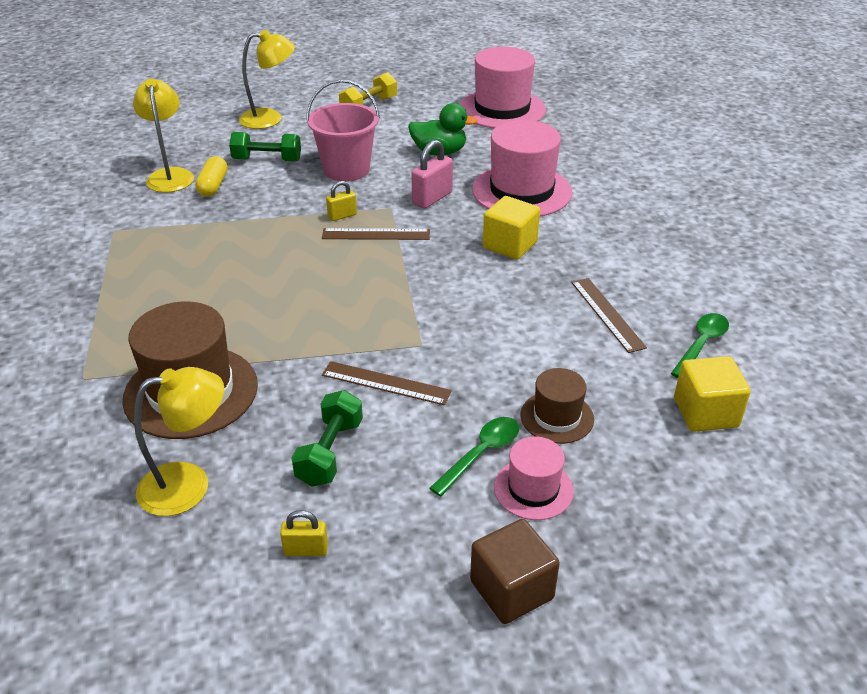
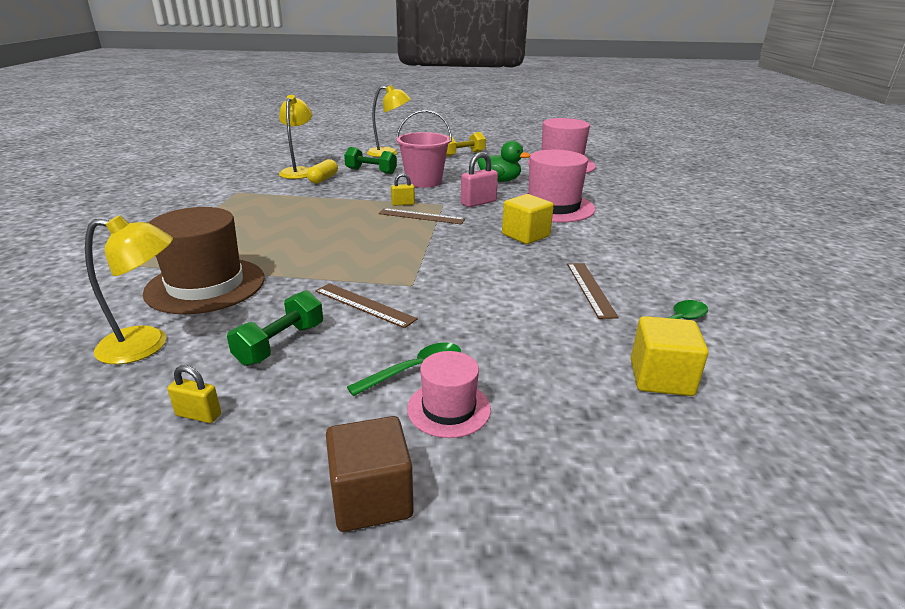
camera: 15 degrees right, 10 degrees down
brown hat [521,368,594,444] -> none

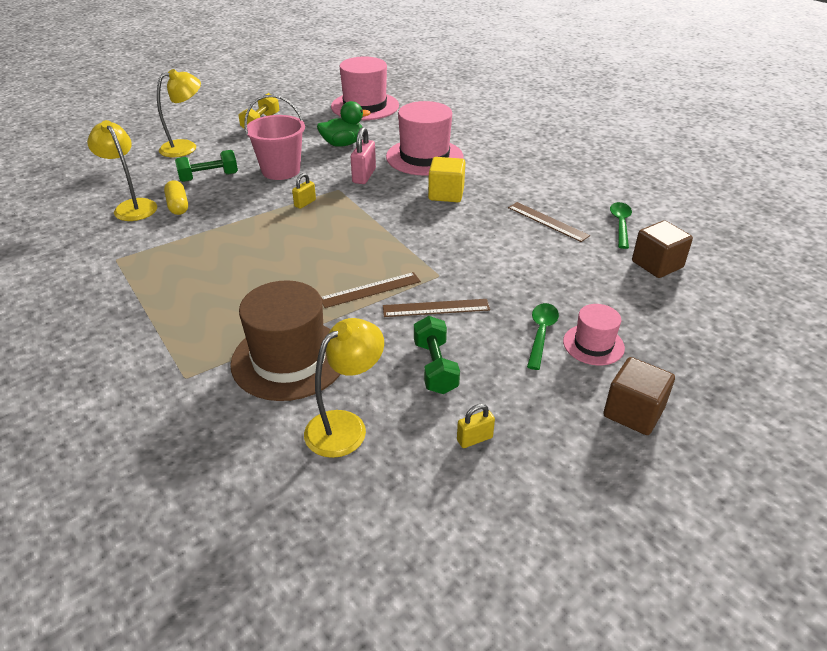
camera: 40 degrees left, 10 degrees up
brown ruler [378,208,465,224] -> brown ruler moved to [321,272,421,308]
yellow cube [631,316,709,396] -> brown cube [632,220,693,278]

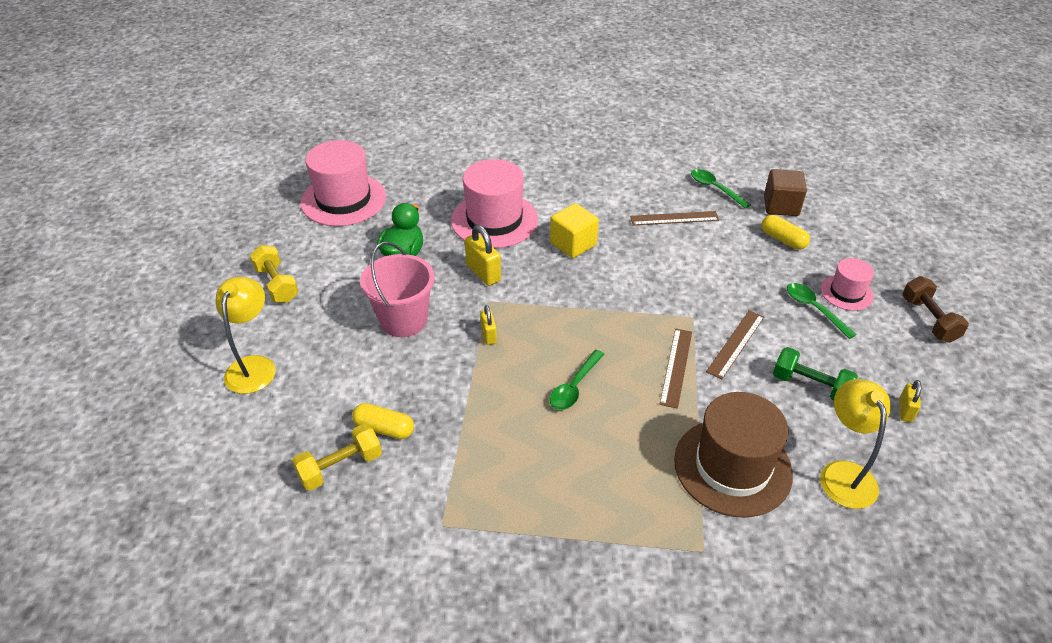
camera: 50 degrees left, 5 degrees up
yellow lamp [87,120,157,221] -> yellow dumbbell [292,424,382,491]
green dumbbell [175,150,238,182] -> none
pink padlock [351,127,376,184] -> yellow padlock [465,225,501,286]
brown cube [603,357,675,435] -> brown dumbbell [902,276,969,343]
none -> green spoon [550,350,604,410]
none -> yellow capsule [761,215,810,249]

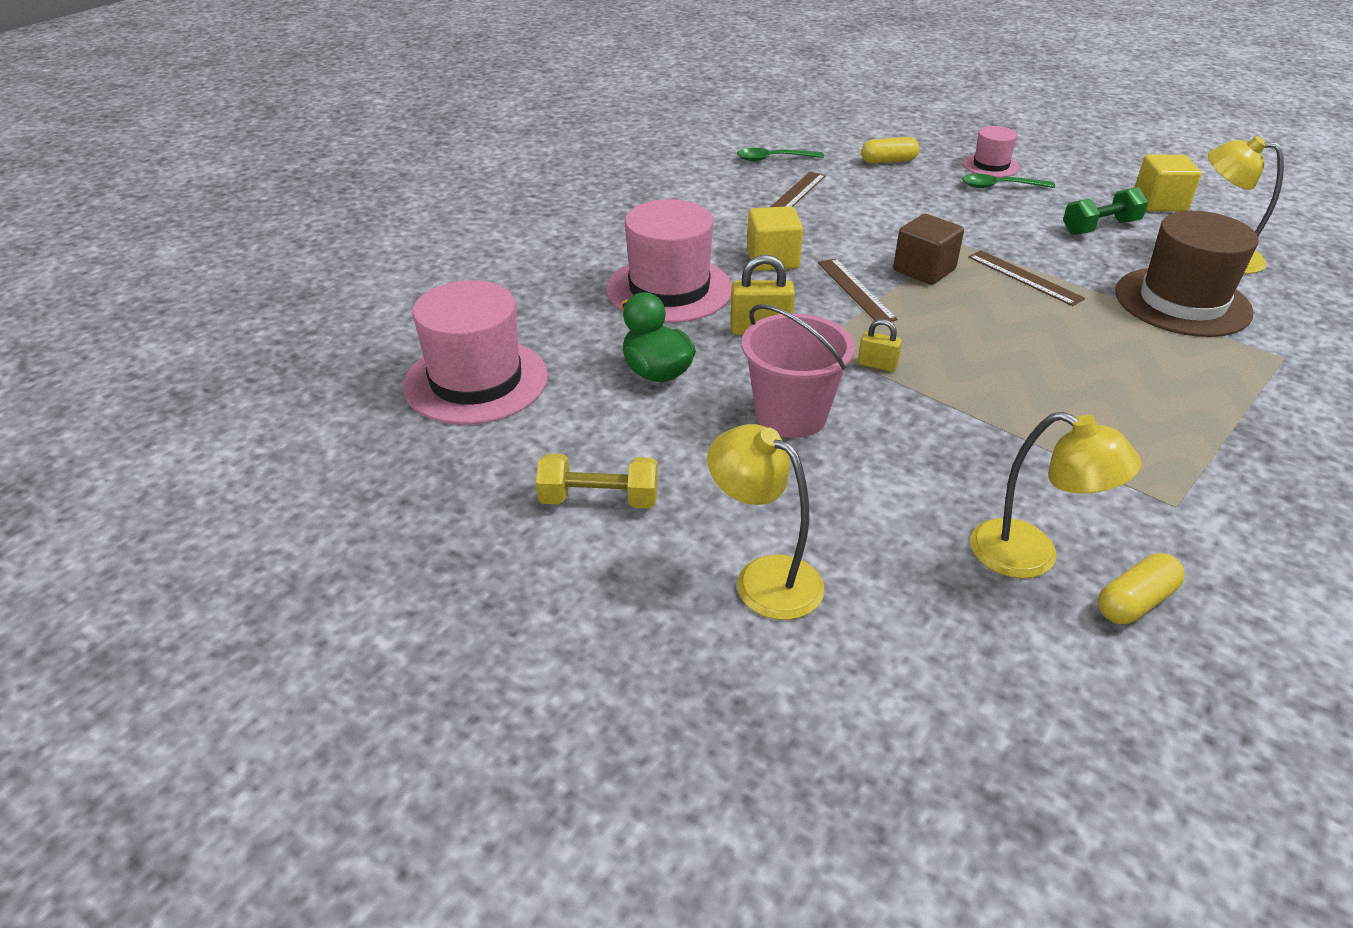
camera: 55 degrees left, 5 degrees down
yellow dumbbell [292,424,382,491] -> yellow lamp [970,412,1142,579]
yellow capsule [352,403,414,439] -> yellow capsule moved to [1098,553,1185,624]
green spoon [550,350,604,410] -> none
brown ruler [706,310,764,379] -> brown ruler moved to [818,258,898,322]
brown cube [764,169,807,216] -> brown cube moved to [893,214,964,285]
yellow padlock [899,380,921,422] -> yellow cube [1134,155,1202,211]
brown dumbbell [902,276,969,343] -> none

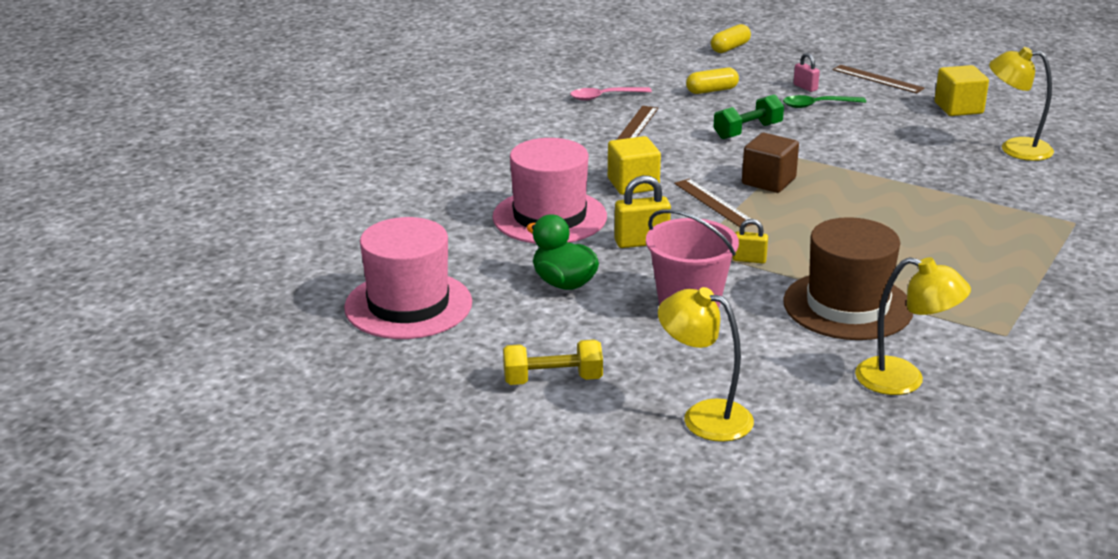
camera: 10 degrees left, 10 degrees down
green spoon [737,148,824,161] -> pink spoon [570,87,652,101]
pink hat [963,126,1020,177] -> pink padlock [794,53,820,92]
brown ruler [968,250,1085,306] -> brown ruler moved to [833,65,925,93]
green dumbbell [1063,187,1148,235] -> green dumbbell moved to [713,94,784,139]
yellow capsule [1098,553,1185,624] -> yellow capsule moved to [711,24,751,53]
brown hat [1115,211,1259,337] -> brown hat moved to [783,217,913,340]

